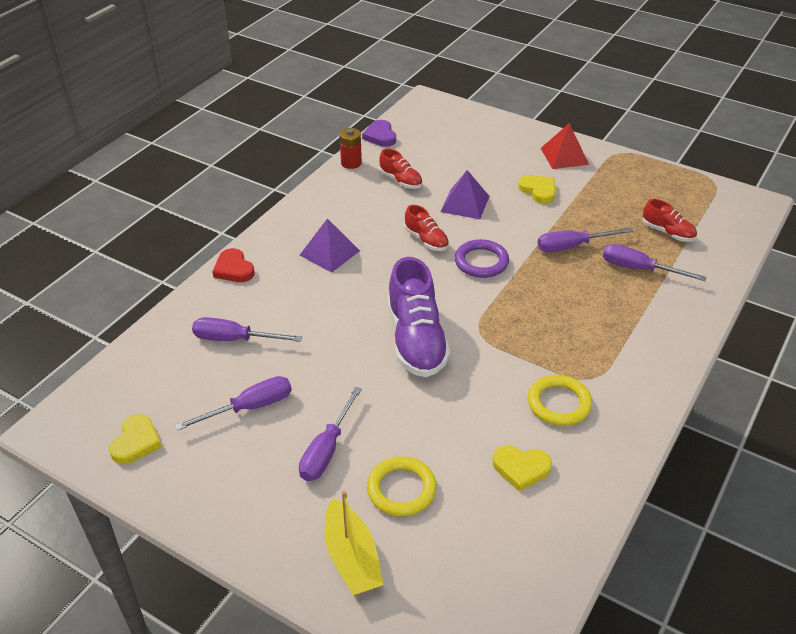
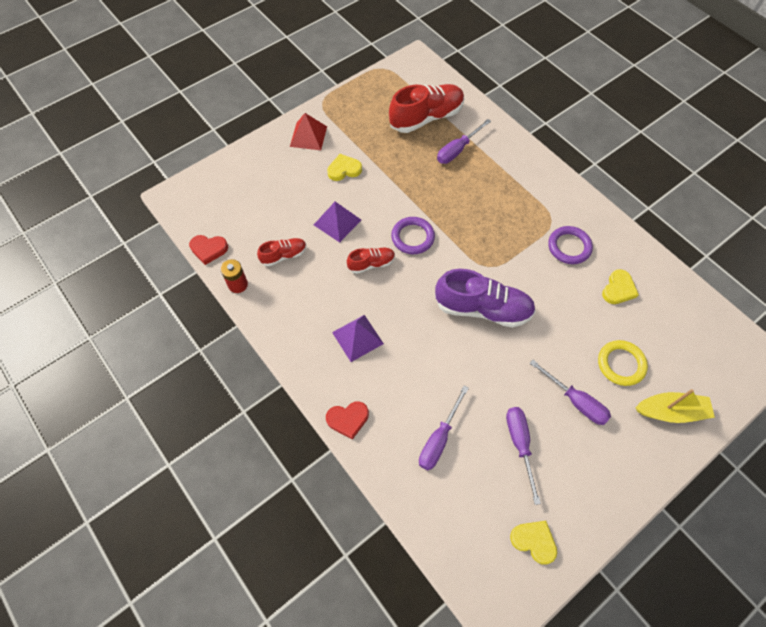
camera: 70 degrees left, 20 degrees up
purple heart [362,120,396,147] -> red heart [189,235,228,265]
yellow ring [528,375,592,426] -> purple ring [548,226,593,264]
purple screwdriver [538,228,633,252] -> none
red shoe [643,199,697,242] -> red shoe [389,84,464,133], size x1.92

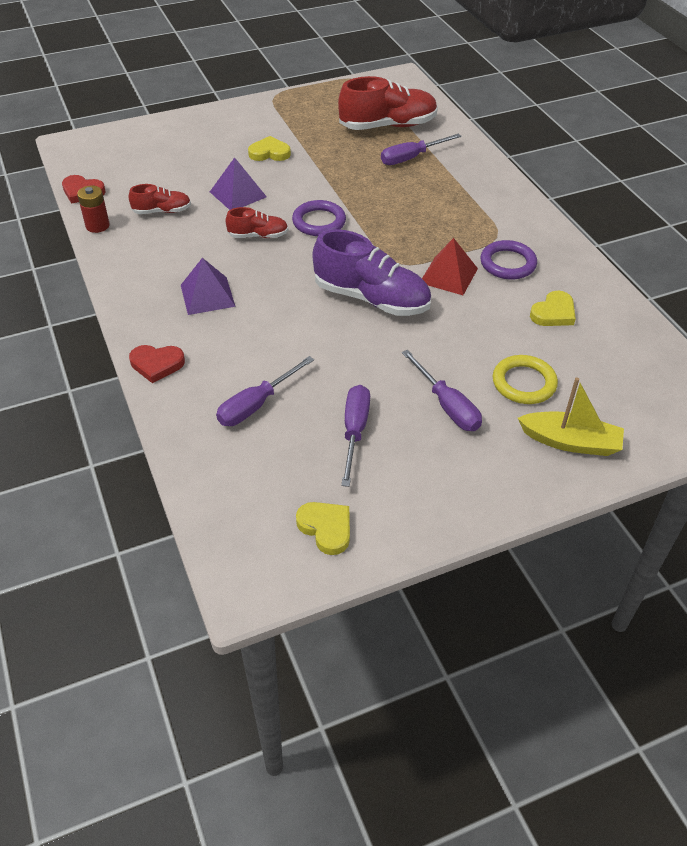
camera: 15 degrees right, 15 degrees down
red pyramid [290,113,327,150] -> red pyramid moved to [422,238,478,295]

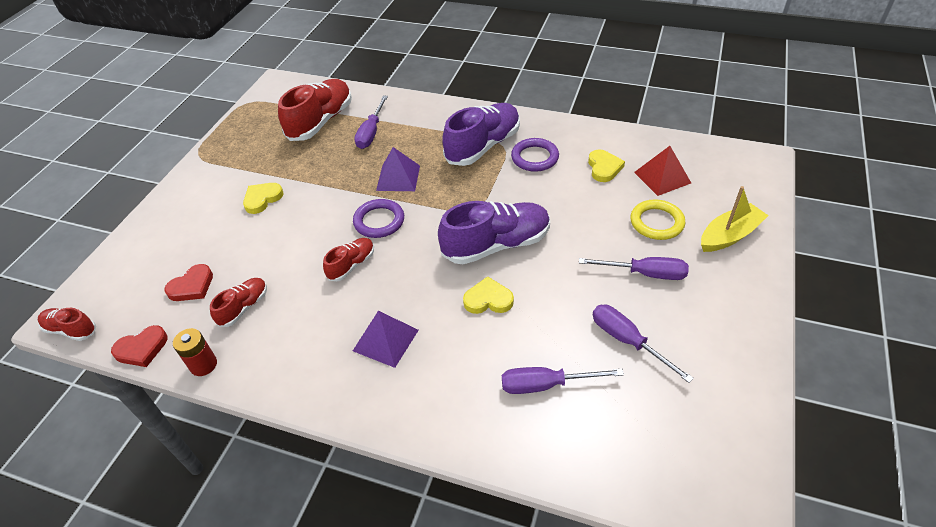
camera: 45 degrees left, 0 degrees up
red heart [129,345,185,383] -> red heart moved to [164,264,213,301]
purple pyramid [210,157,267,210] -> purple pyramid moved to [376,147,420,191]
purple screwdriver [216,356,314,426] -> purple screwdriver turned 90 degrees clockwise [502,367,624,394]
yellow heart [296,502,350,555] -> yellow heart moved to [463,276,514,314]
red pyramid [422,238,478,295] -> red pyramid moved to [634,146,691,196]
none -> red shoe [38,308,96,341]
none -> purple shoe [442,103,520,166]

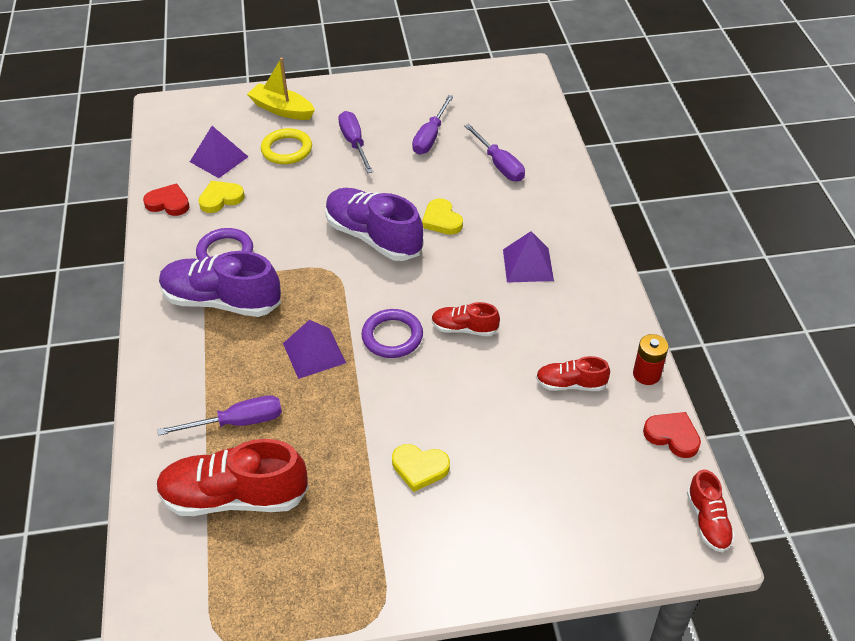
camera: 120 degrees left, 0 degrees up
red heart [164,264,213,301] -> red heart moved to [143,183,190,216]
red pyramid [634,146,691,196] -> purple pyramid [190,126,248,178]

